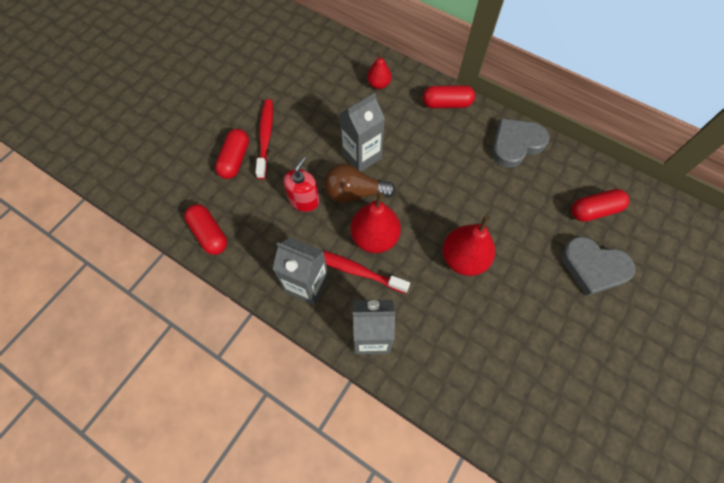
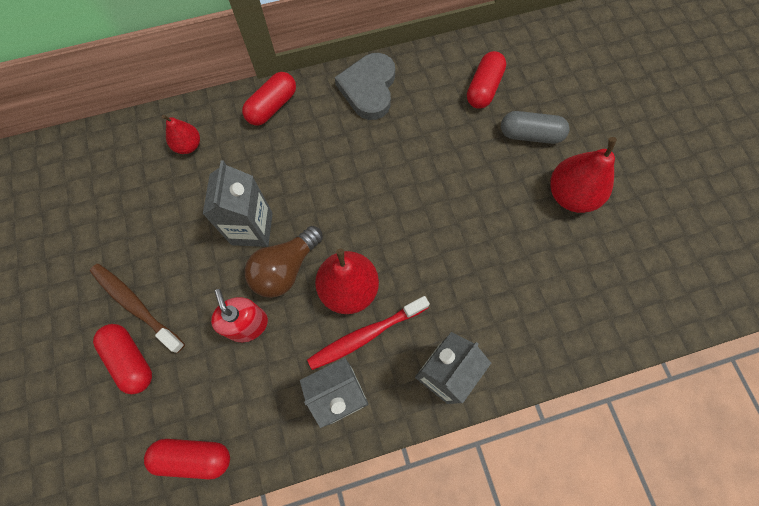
camera: 50 degrees left, 5 degrees up
red toothbrush [255,99,273,179] -> brown toothbrush [90,264,185,353]
red pear [442,215,495,276] -> red pear moved to [550,137,617,213]
grey heart [561,236,635,296] -> grey capsule [501,111,569,144]

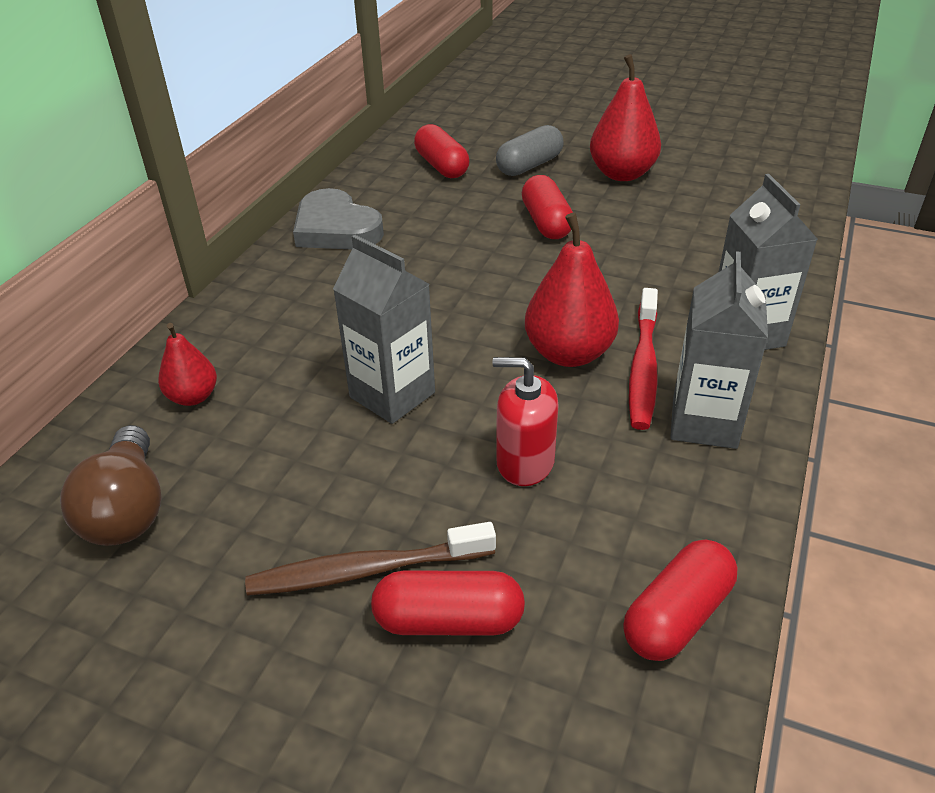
camera: 50 degrees left, 30 degrees down
red capsule [242,72,296,126] -> red capsule moved to [522,175,573,239]
brown light bulb [245,226,323,298] -> brown light bulb moved to [60,425,162,546]

